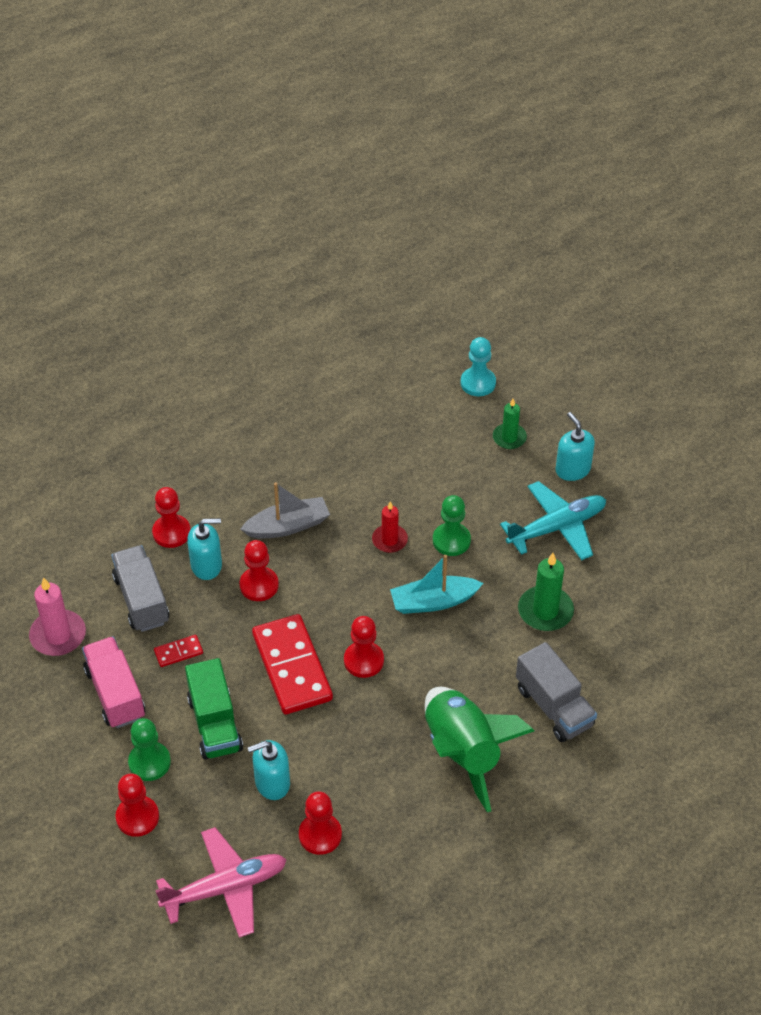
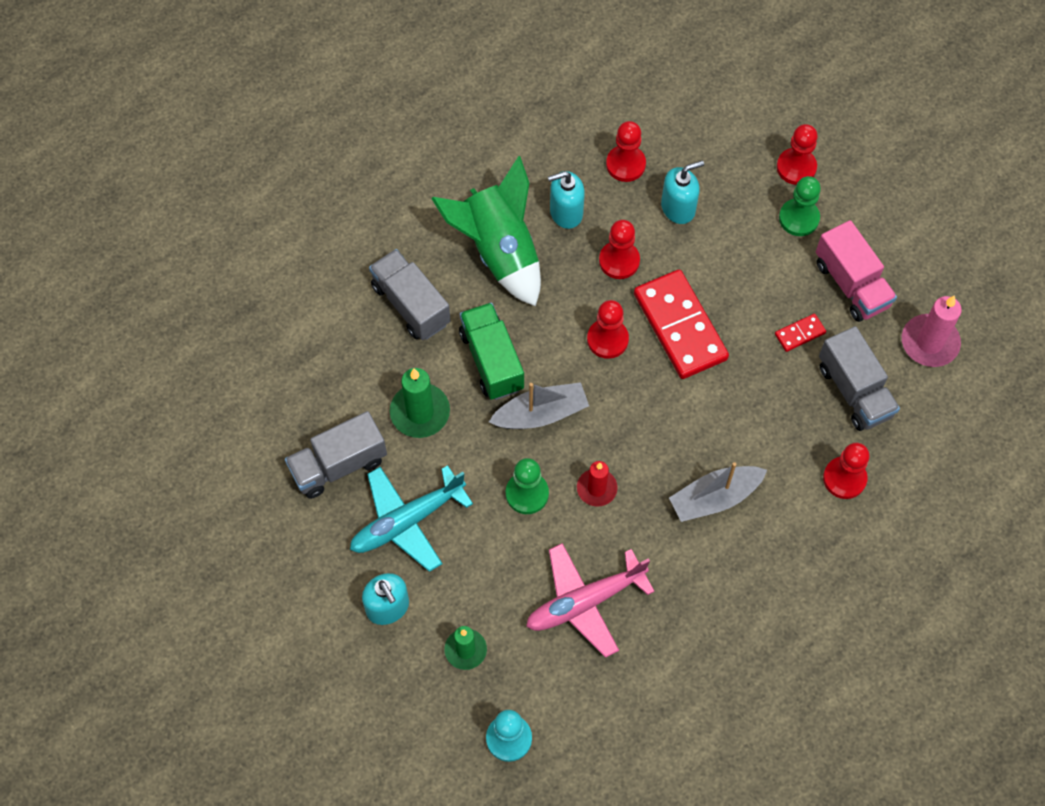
camera: 175 degrees right, 15 degrees up
pink plane [155,827,287,938] -> pink plane moved to [526,543,655,658]
green truck [185,658,243,760] -> green truck moved to [459,302,524,400]
turquoise soap dispenser [187,518,222,580] -> turquoise soap dispenser moved to [548,171,585,229]
red pawn [239,540,279,601] -> red pawn moved to [599,220,640,279]
turquoise boat [390,555,483,614] -> grey boat [489,382,589,429]
none -> grey truck [285,411,387,499]

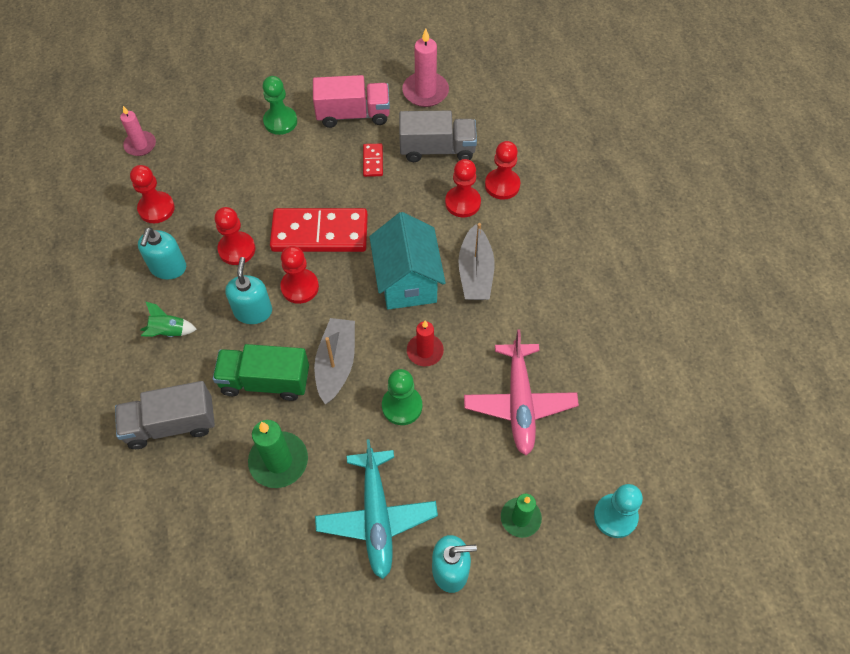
camera: 65 degrees left, 5 degrees down
grey truck [285,411,387,499] -> none
green rocket [431,156,541,306] -> green rocket [140,301,197,337], size x0.40
turquoise soap dispenser [661,161,704,224] -> turquoise soap dispenser moved to [225,257,272,324]
red pawn [777,124,818,185] -> red pawn moved to [445,159,481,218]
none -> pink candle [120,106,156,156]
none -> turquoise house [369,212,446,310]

